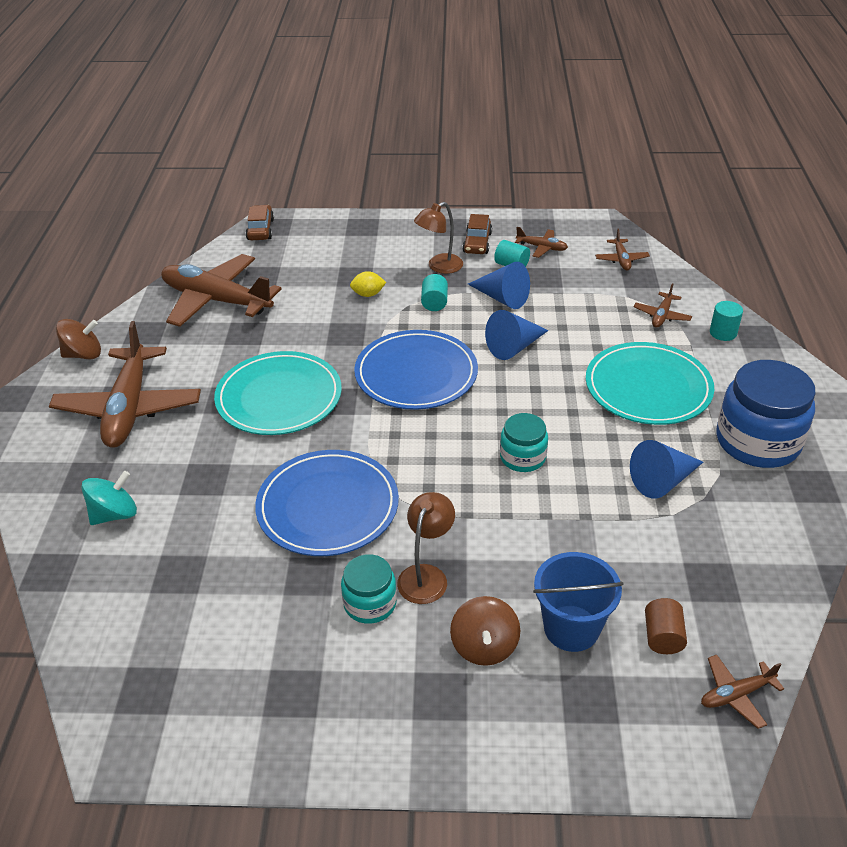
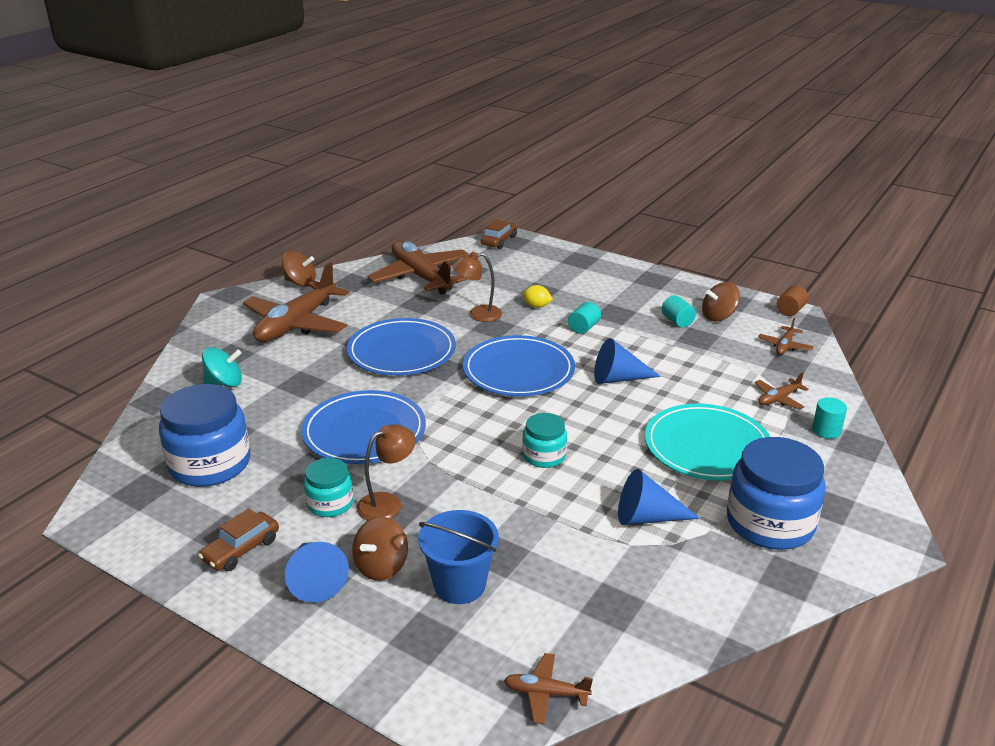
camera: 30 degrees right, 10 degrees down
turquoise plate [214,351,342,435] -> blue plate [347,318,456,375]
brown lamp [414,202,463,274] -> brown lamp moved to [452,252,502,322]
brown car [462,214,492,254] -> brown car moved to [198,508,279,571]
blue cone [468,262,530,309] -> blue cone moved to [285,542,349,603]
brown plane [515,227,568,258] -> brown spinning top [702,282,740,321]
brown cylinder [645,598,687,654] -> brown cylinder moved to [777,285,808,316]
none -> blue jar [159,384,250,487]

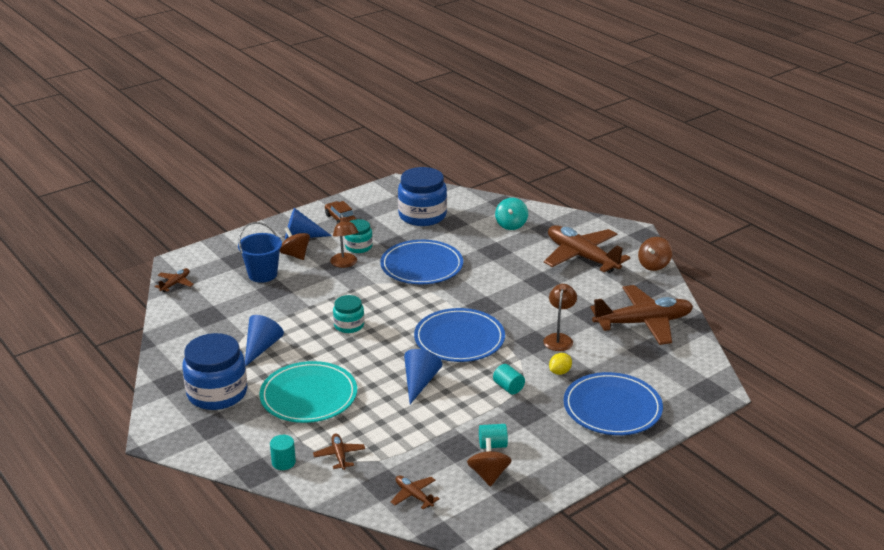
camera: 110 degrees right, 0 degrees up
blue plate [347,318,456,375] -> blue plate moved to [563,372,663,435]
brown car [481,220,517,249] -> none
brown cylinder [777,285,808,316] -> none

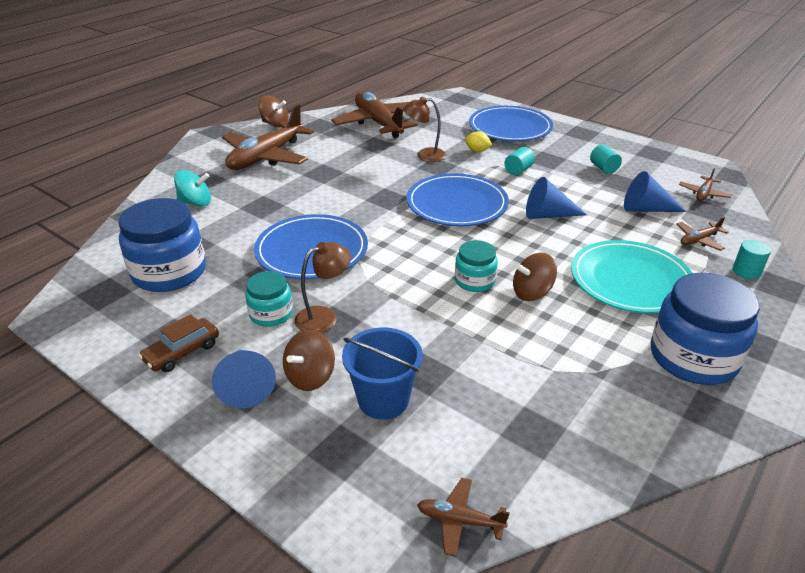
camera: 105 degrees left, 5 degrees up
blue cone [245,315,284,366] -> blue cone moved to [624,171,686,212]
brown spinning top [467,438,512,487] -> brown spinning top moved to [513,253,557,301]

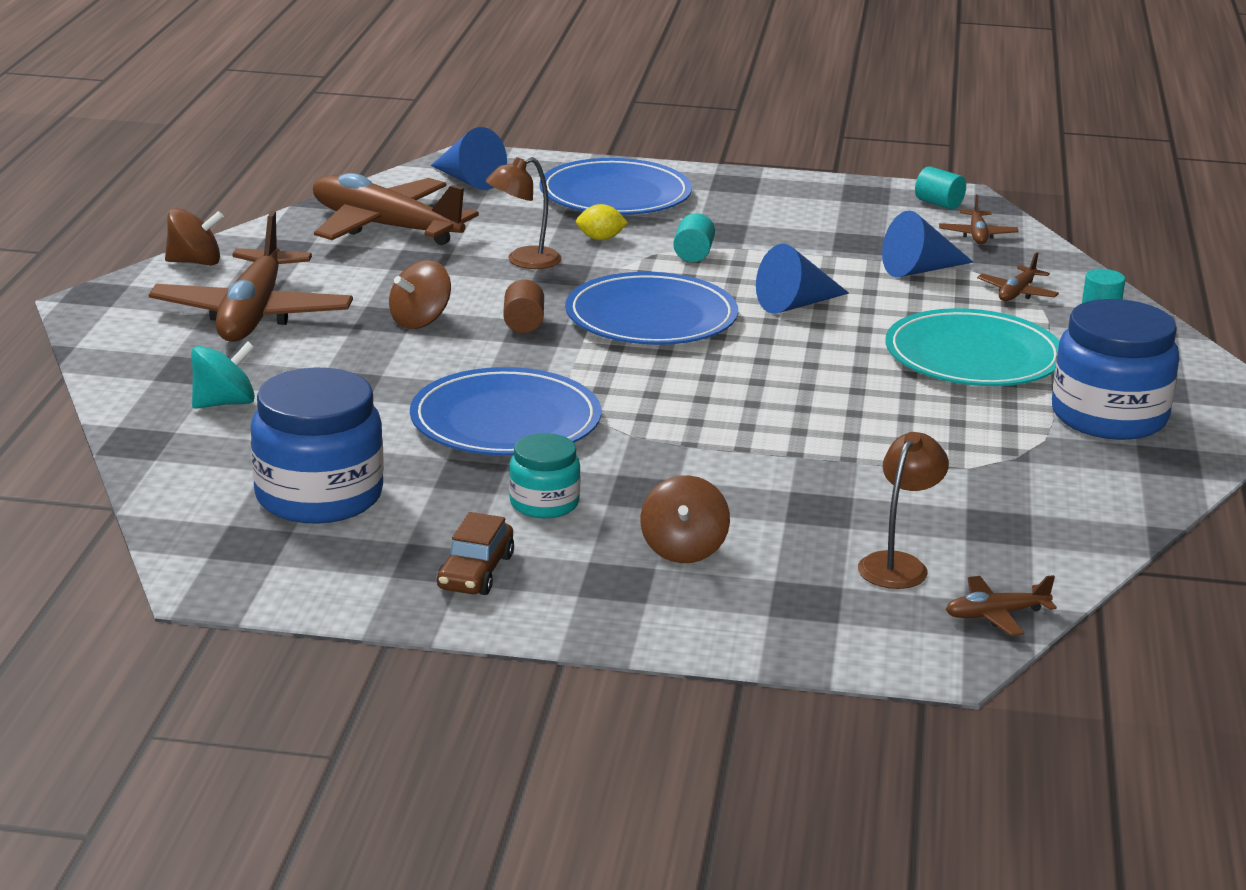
camera: 30 degrees left, 10 degrees down
blue cone [212,350,276,408] -> blue cone moved to [431,127,507,190]
brown lamp [295,242,351,333] -> brown lamp moved to [858,432,949,589]
blue bucket [342,327,423,420] -> none
turquoise jar [455,240,498,292] -> none
brown spinning top [513,253,557,301] -> brown spinning top moved to [389,260,451,329]
turquoise cylinder [590,144,622,174] -> turquoise cylinder moved to [915,166,966,209]
none -> brown cylinder [503,279,544,333]

